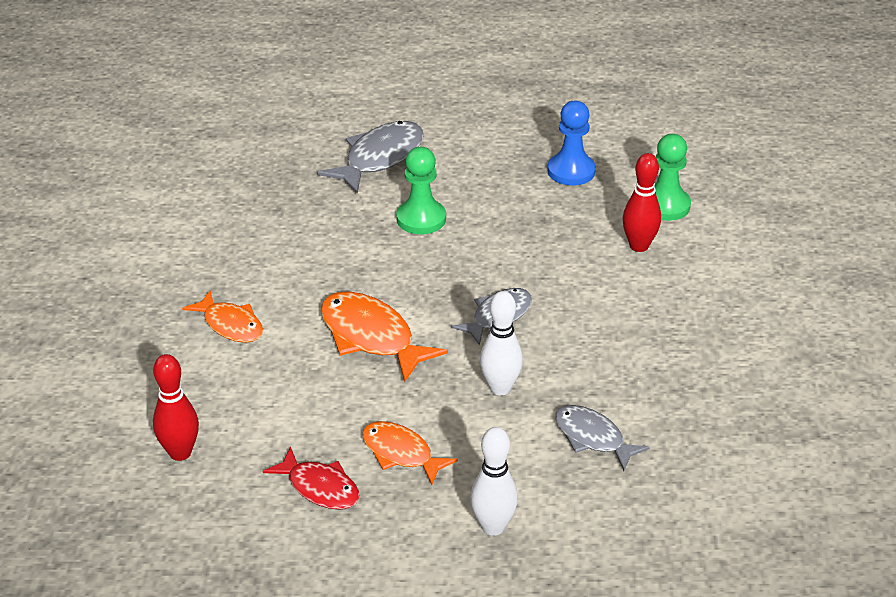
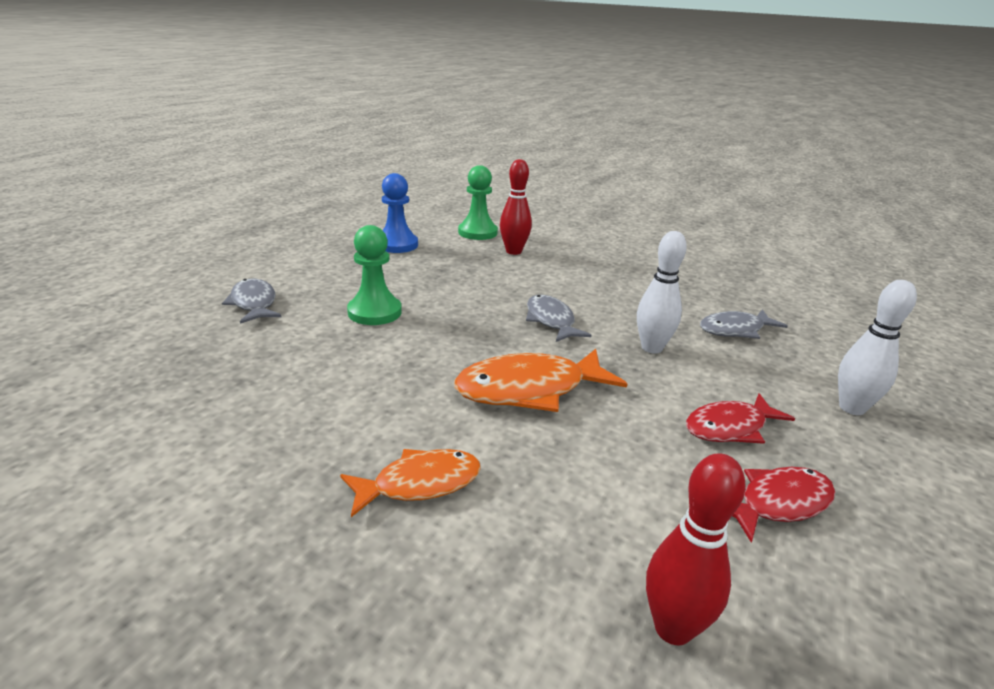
camera: 65 degrees left, 10 degrees down
grey fish [317,121,424,194] -> grey fish [222,279,282,324], size x0.65
orange fish [362,421,458,485] -> red fish [686,393,795,444]

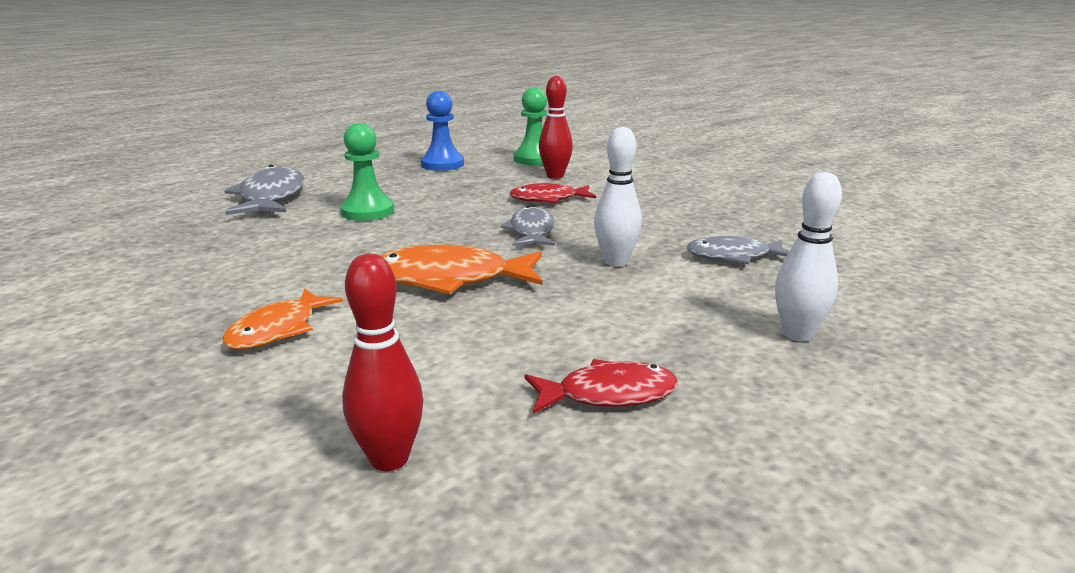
camera: 20 degrees right, 5 degrees down
grey fish [222,279,282,324] -> grey fish [225,165,305,215], size x1.54
orange fish [340,449,481,517] -> orange fish turned 120 degrees clockwise [223,289,343,350]
red fish [686,393,795,444] -> red fish moved to [509,183,596,203]

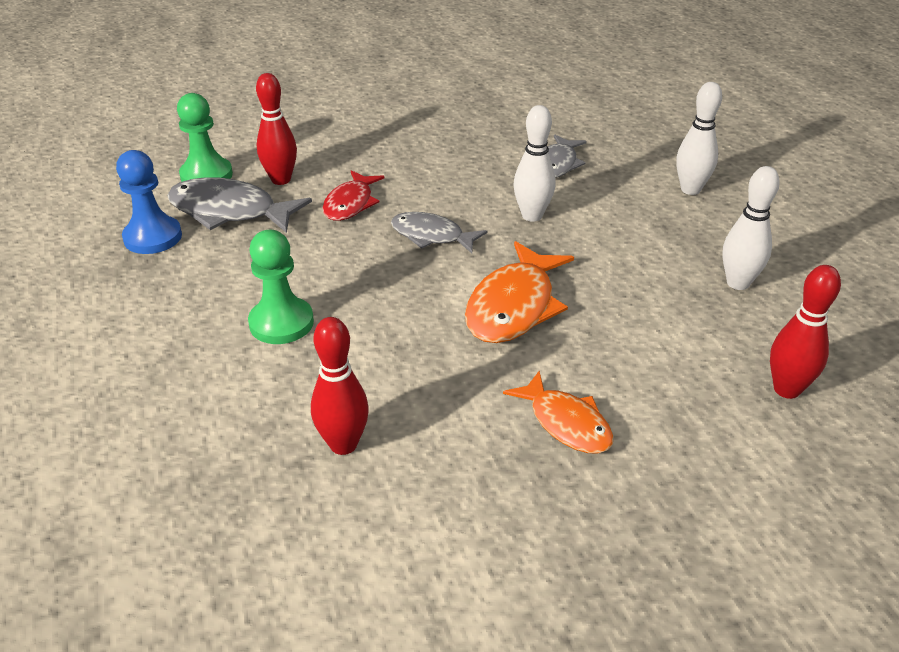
camera: 65 degrees left, 15 degrees up
grey fish [225,165,305,215] -> grey fish moved to [167,177,312,233]
red fish [524,359,678,414] -> white bowling pin [722,166,780,290]
none -> red bowling pin [311,317,369,455]

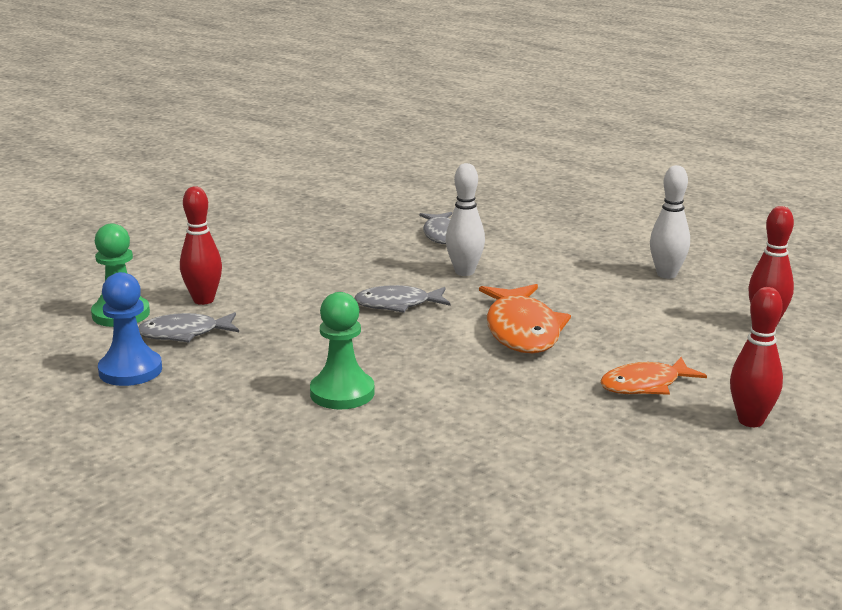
camera: 30 degrees left, 15 degrees down
grey fish [167,177,312,233] -> grey fish [138,312,239,342], size x0.65
red bowling pin [311,317,369,455] -> red bowling pin moved to [730,287,783,427]
red fish [322,170,385,221] -> none
orange fish [503,371,613,454] -> orange fish turned 135 degrees clockwise [600,357,707,395]
white bowling pin [676,82,722,195] -> none

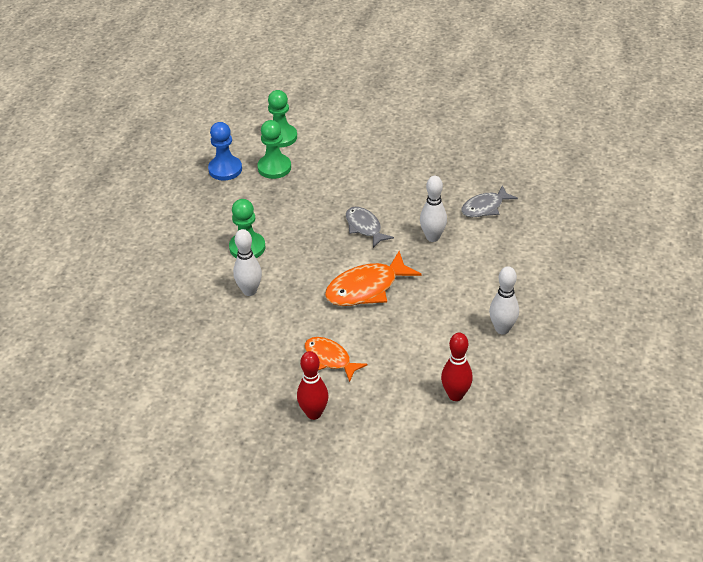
camera: 65 degrees right, 20 degrees up
grey fish [138,312,239,342] -> green pawn [257,120,291,179]
red bowling pin [180,186,222,305] -> none
none -> white bowling pin [233,229,262,296]

